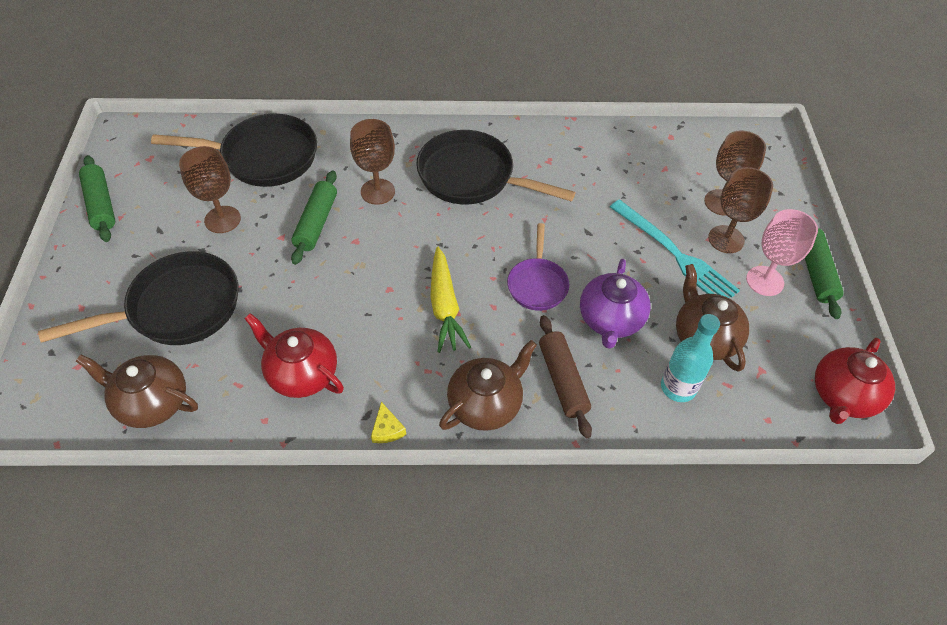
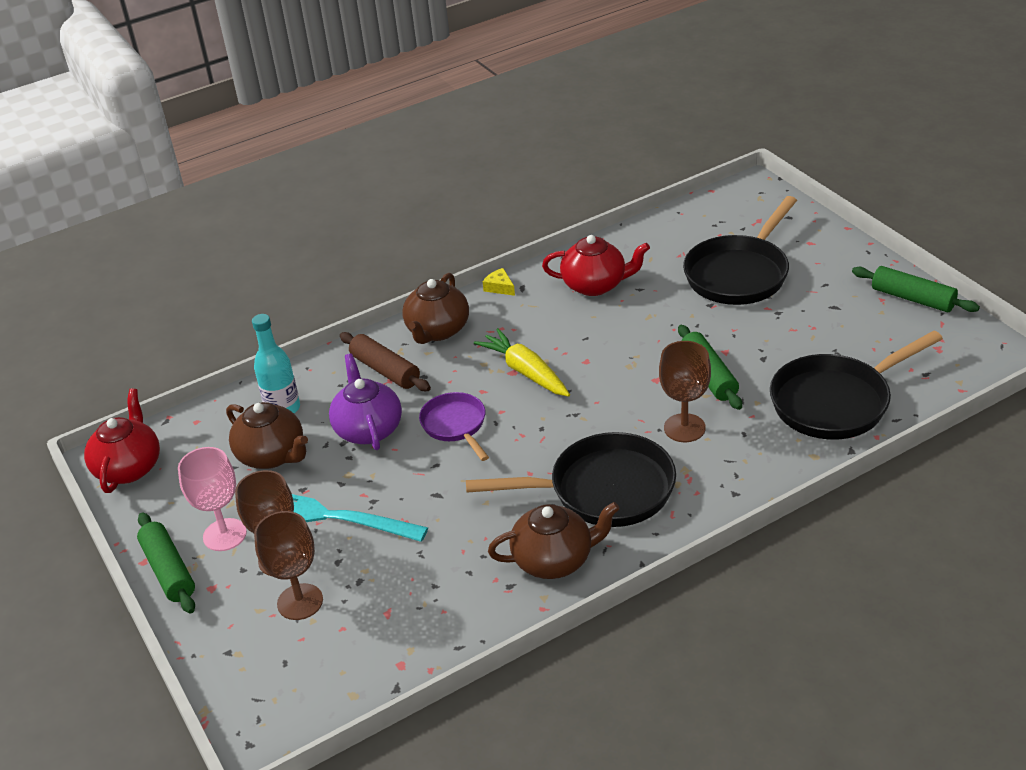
camera: 155 degrees right, 15 degrees down
brown teapot [76,354,198,428] -> brown teapot moved to [488,502,620,579]
brown goblet [179,146,241,233] -> none

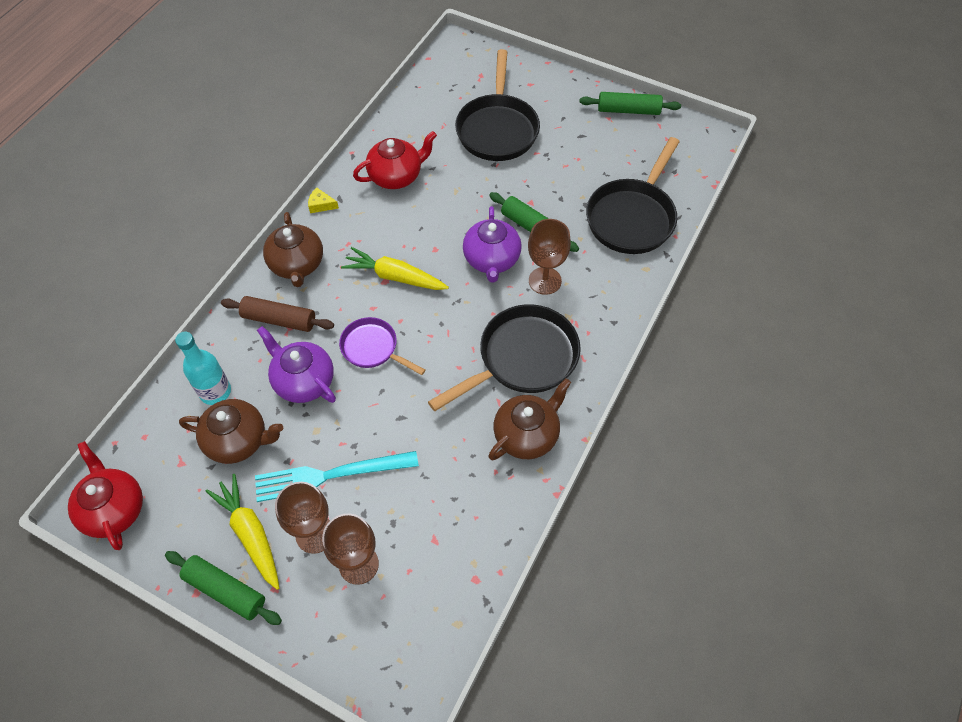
camera: 35 degrees left, 20 degrees up
pink goblet [178,447,247,551] -> yellow carrot [206,474,279,590]
none -> purple teapot [463,206,522,283]

